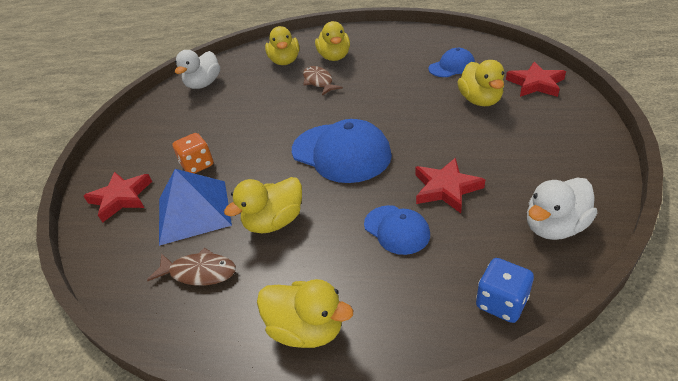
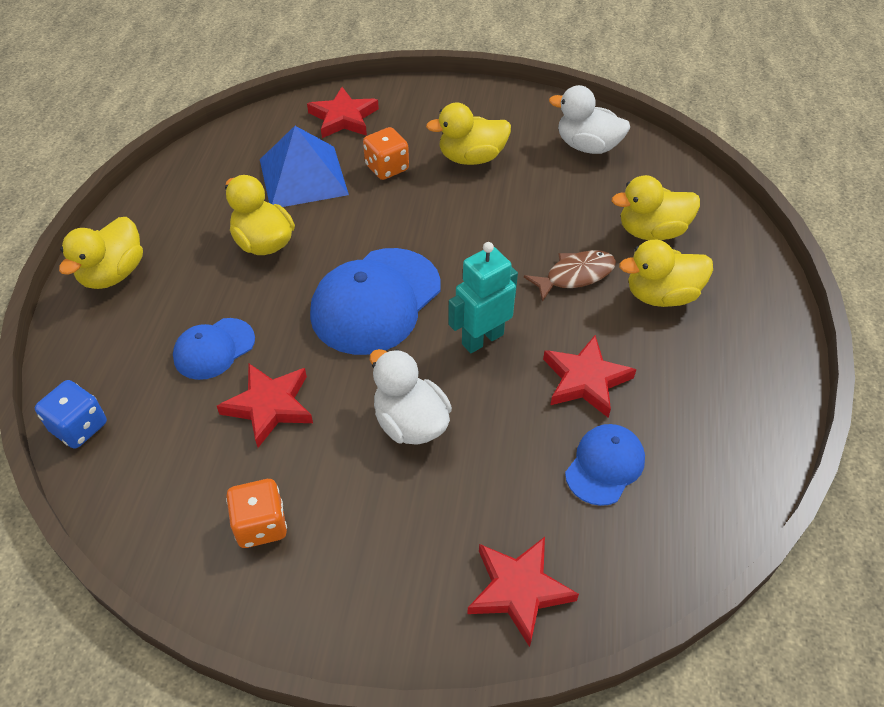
camera: 85 degrees right, 10 degrees up
brown fish [147,248,236,286] -> none
blue cap [428,48,475,77] -> blue cap turned 120 degrees counterclockwise [565,424,645,506]
yellow duck [457,60,504,106] -> yellow duck moved to [426,103,511,165]
white duck [527,178,597,240] -> white duck moved to [370,349,452,445]
none -> orange dice [226,479,287,548]
none -> turquoise robot [448,242,518,353]
none -> red star [543,335,636,418]

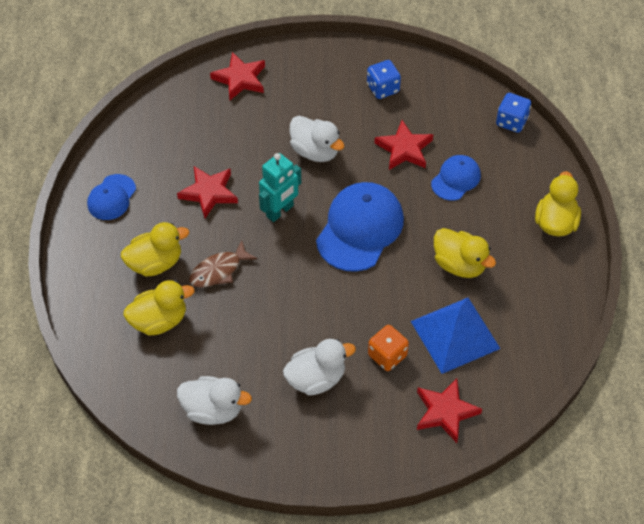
camera: 170 degrees right, 5 degrees up
orange dice [226,479,287,548] -> blue dice [367,60,401,99]
yellow duck [426,103,511,165] -> white duck [283,339,356,395]
blue cap [565,424,645,506] -> blue cap moved to [87,174,136,220]

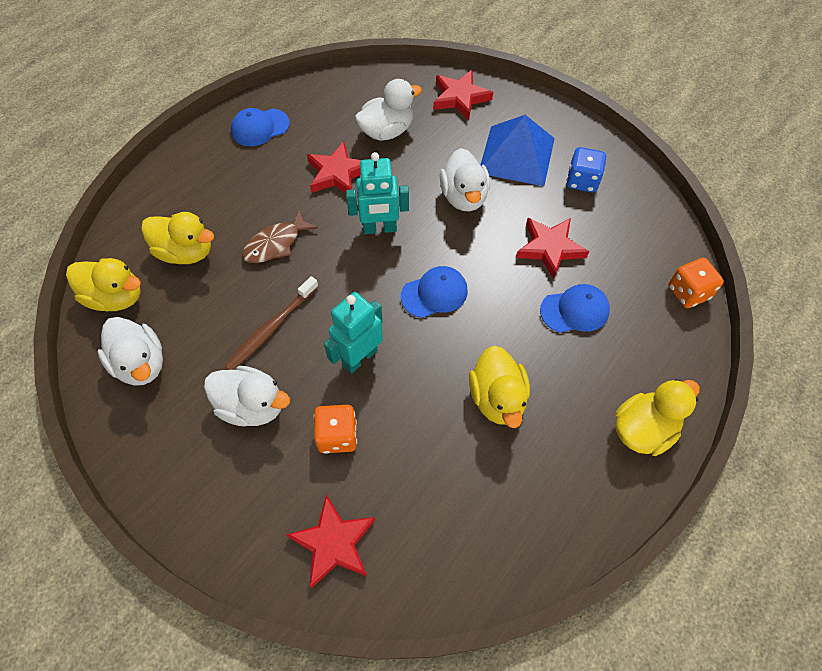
camera: 40 degrees right, 5 degrees up
yellow duck [121,222,189,277] -> yellow duck moved to [66,258,141,311]
brown fish [189,241,257,288] -> brown fish turned 45 degrees counterclockwise [242,209,318,263]
blue cap [316,182,404,272] -> blue cap [401,266,468,318], size x0.55
blue pyramid [411,298,501,374] -> blue pyramid moved to [481,115,555,186]
blue dice [496,93,531,133] -> orange dice [668,258,724,308]
none -> brown toothbrush [224,276,319,370]
none -> turquoise robot [324,292,383,374]
none -> white duck [355,79,422,141]

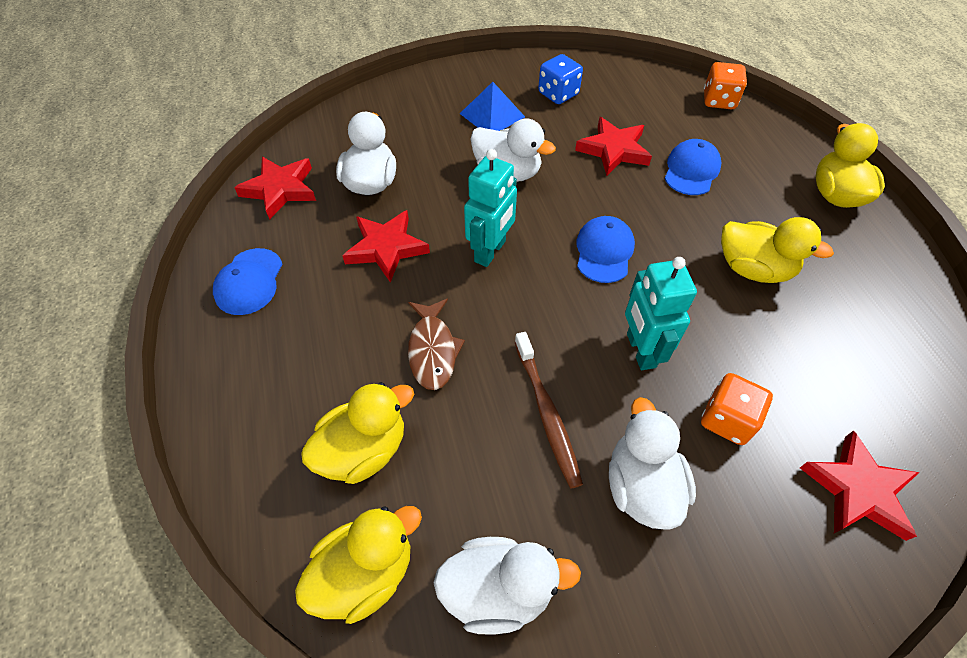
camera: 55 degrees left, 5 degrees down
white duck [204,366,290,426] -> white duck turned 60 degrees counterclockwise [609,397,696,530]
red star [433,70,493,120] -> red star moved to [234,157,316,220]
blue pyramid [481,115,555,186] -> blue pyramid [460,82,525,131], size x0.65

